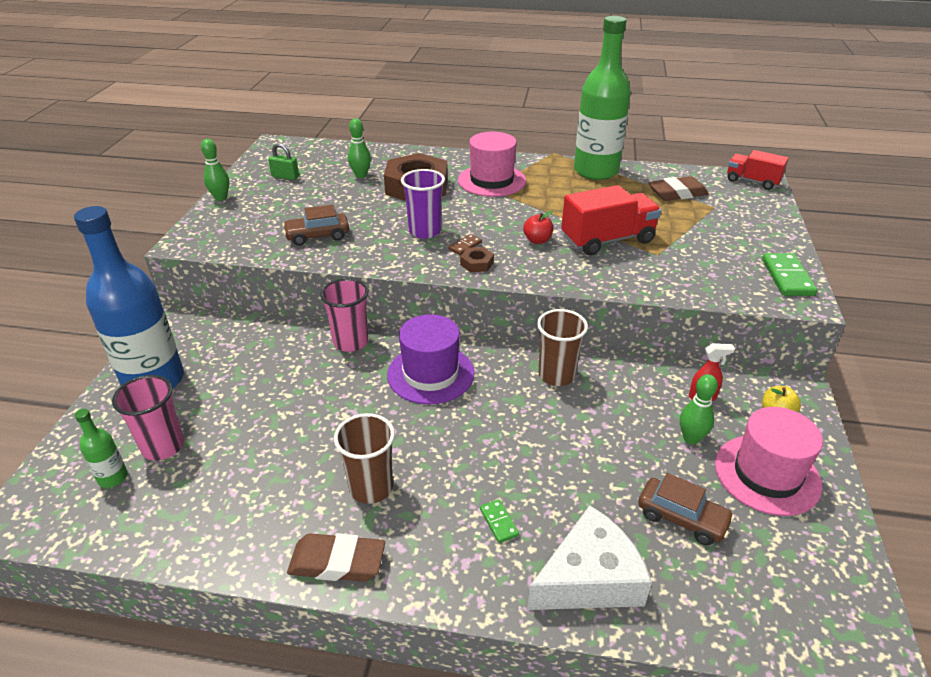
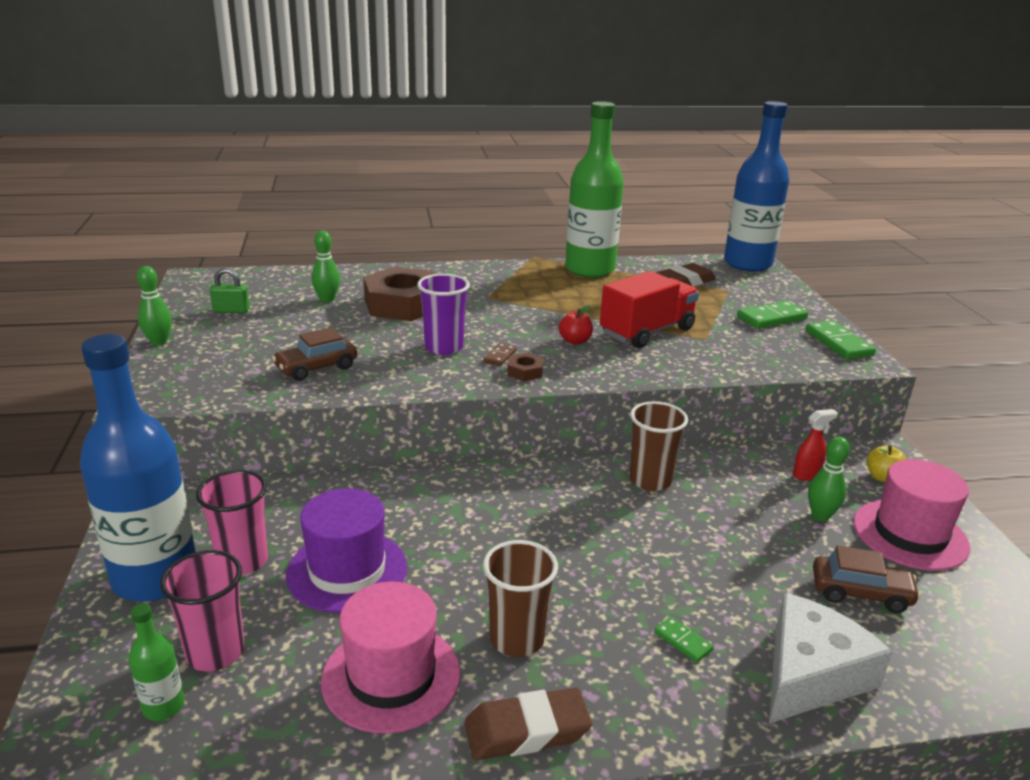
camera: 20 degrees left, 10 degrees down
pink cup [320,278,368,352] -> pink cup moved to [196,470,268,575]
purple hat [387,314,475,405] -> purple hat moved to [286,488,407,613]
pink hat [458,132,526,197] -> pink hat moved to [321,582,460,734]
red truck [727,150,789,190] -> blue bottle [724,101,789,272]
none -> green domino [737,301,808,329]

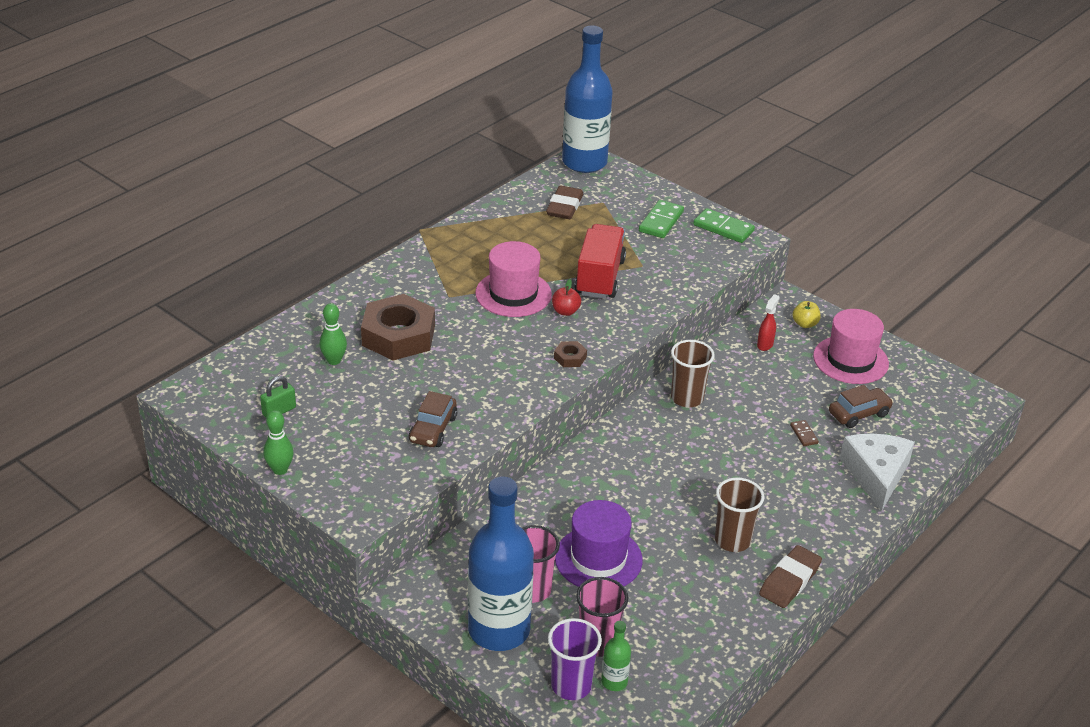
camera: 40 degrees left, 10 degrees up
pink hat [321,582,460,734] -> pink hat moved to [475,241,552,317]
purple cup [417,274,470,355] -> purple cup moved to [548,618,602,700]
brown domino [484,343,517,366] -> brown domino moved to [790,420,819,446]
green bottle [565,101,624,278] -> none
green domino [654,617,713,663] -> none
green bowling pin [808,437,850,521] -> none

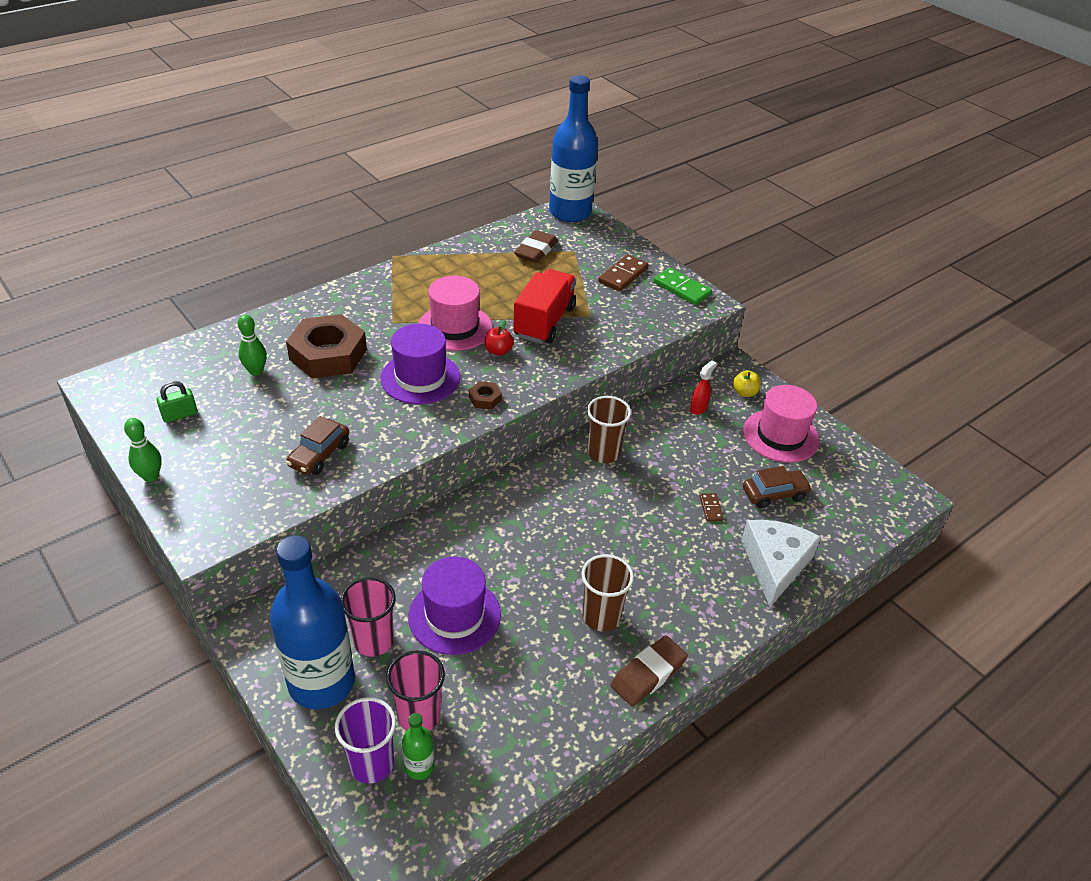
camera: 10 degrees right, 5 degrees up
green domino [639,200,684,238] -> brown domino [598,254,649,291]
none -> purple hat [381,324,460,404]

